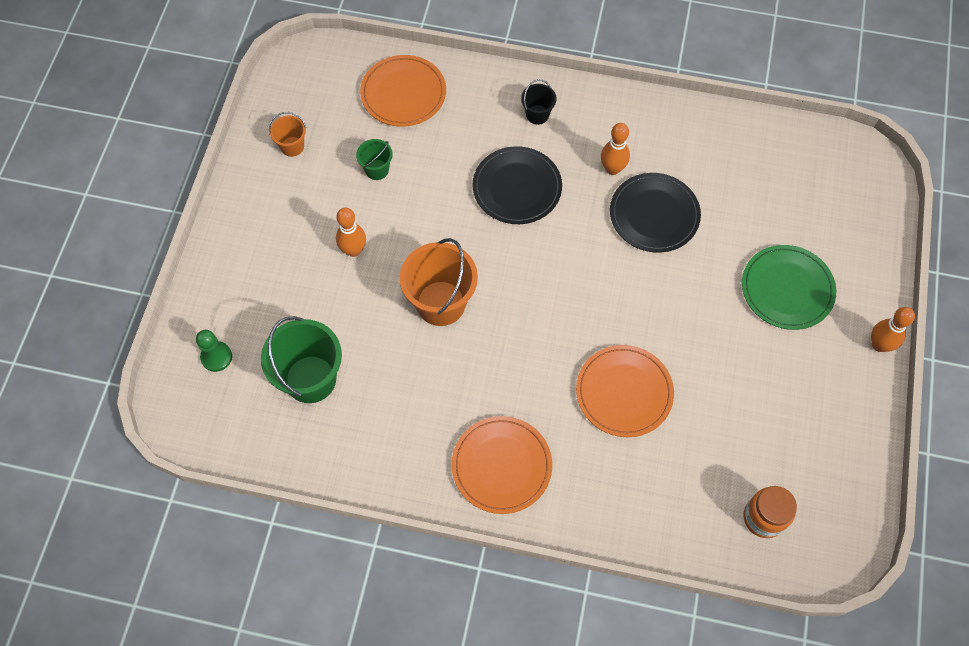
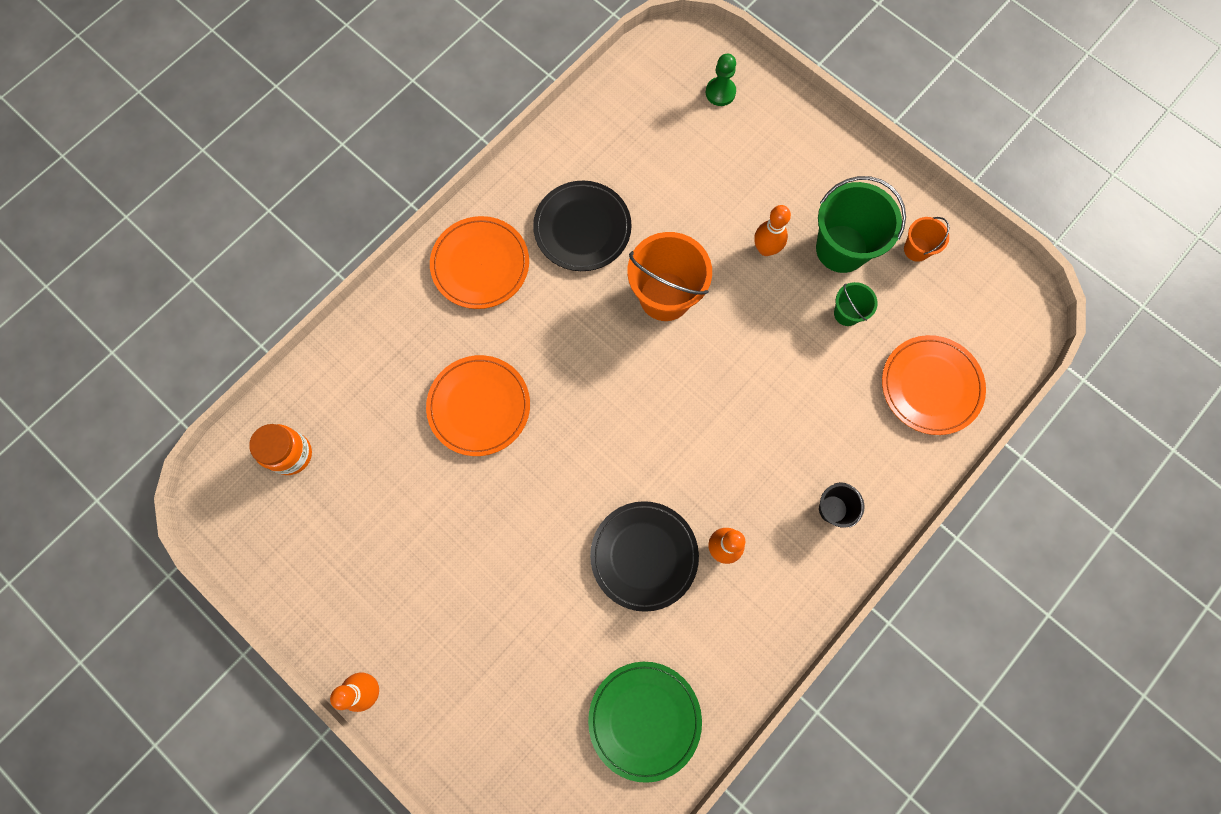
camera: 120 degrees right, 10 degrees up
green bucket [261,316,342,403] -> green bucket moved to [816,176,906,273]
black plate [472,146,562,224] -> black plate moved to [533,181,632,271]
green plate [742,245,836,330] -> green plate moved to [588,662,702,783]

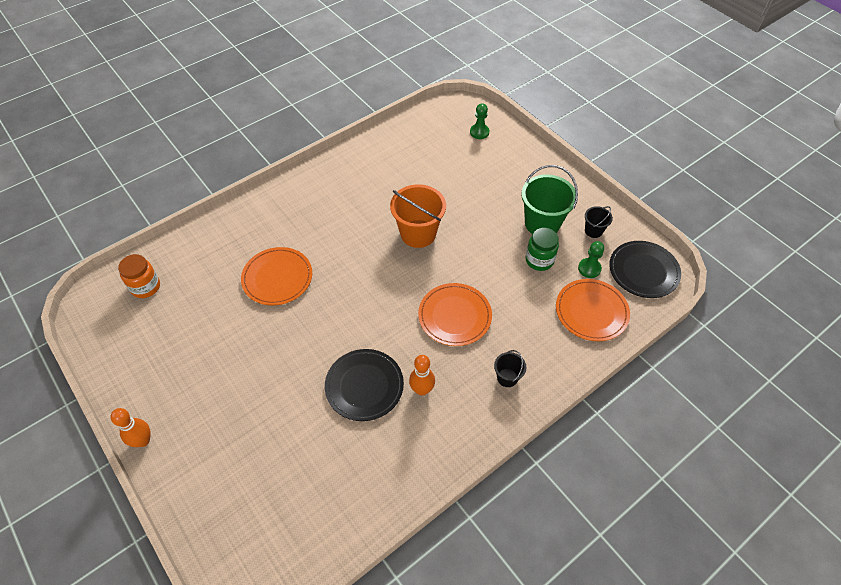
camera: 10 degrees right, 20 degrees down
orange plate [430,216,529,309] -> orange plate moved to [418,283,492,346]
black plate [533,181,632,271] -> black plate moved to [609,241,681,298]
green plate [588,662,702,783] -> none
orange bowling pin [754,205,791,256] -> none
green bucket [834,282,878,326] -> green jar [526,228,559,271]
orange bucket [904,217,949,262] -> black bucket [585,206,613,238]
none -> green pawn [578,241,604,278]

